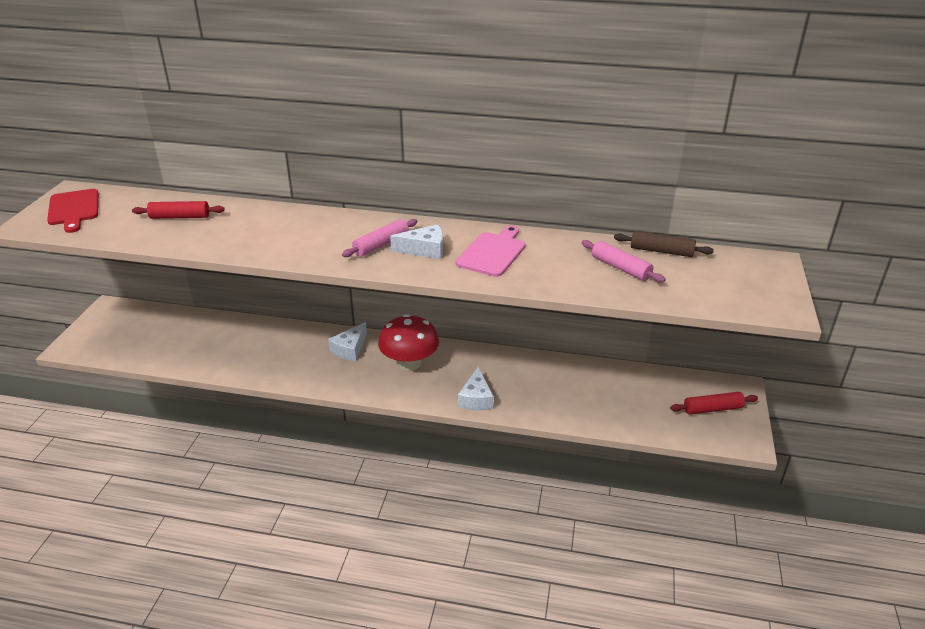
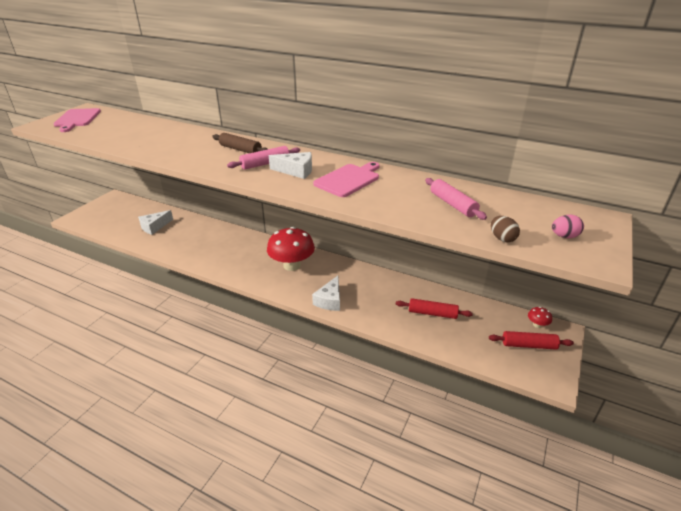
camera: 15 degrees right, 0 degrees up
red cutting board [47,189,99,233] -> pink cutting board [53,108,101,132]
red rolling pin [132,201,225,219] -> red rolling pin moved to [396,298,473,319]
white cheese [328,322,367,361] -> white cheese moved to [138,210,173,235]
brown rolling pin [614,231,714,257] -> brown rolling pin moved to [212,133,267,153]
none -> brown egg [491,216,520,243]
none -> red mushroom [528,307,552,328]
none -> pink egg [552,215,584,238]

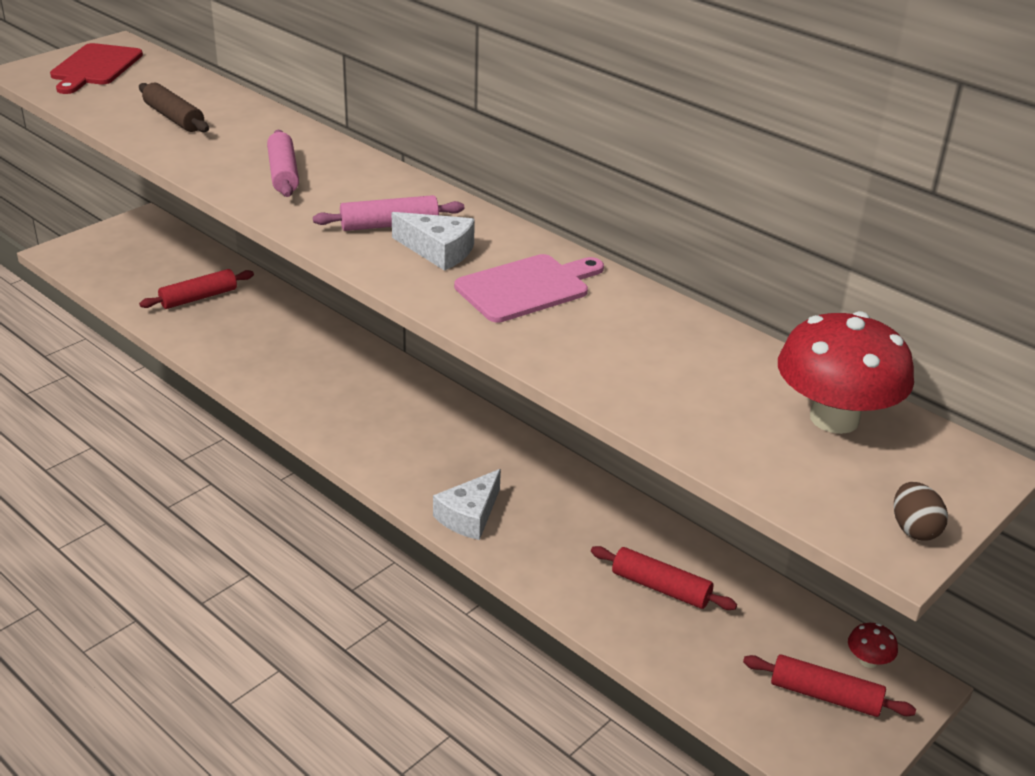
camera: 15 degrees right, 0 degrees up
pink cutting board [53,108,101,132] -> red cutting board [50,43,143,94]
white cheese [138,210,173,235] -> red rolling pin [139,269,254,309]
brown rolling pin [212,133,267,153] -> brown rolling pin moved to [139,82,209,132]
red mushroom [267,227,315,271] -> red mushroom moved to [778,311,914,434]
pink rolling pin [425,178,487,220] -> pink rolling pin moved to [267,130,299,197]
brown egg [491,216,520,243] -> brown egg moved to [894,482,948,541]
pink egg [552,215,584,238] -> none

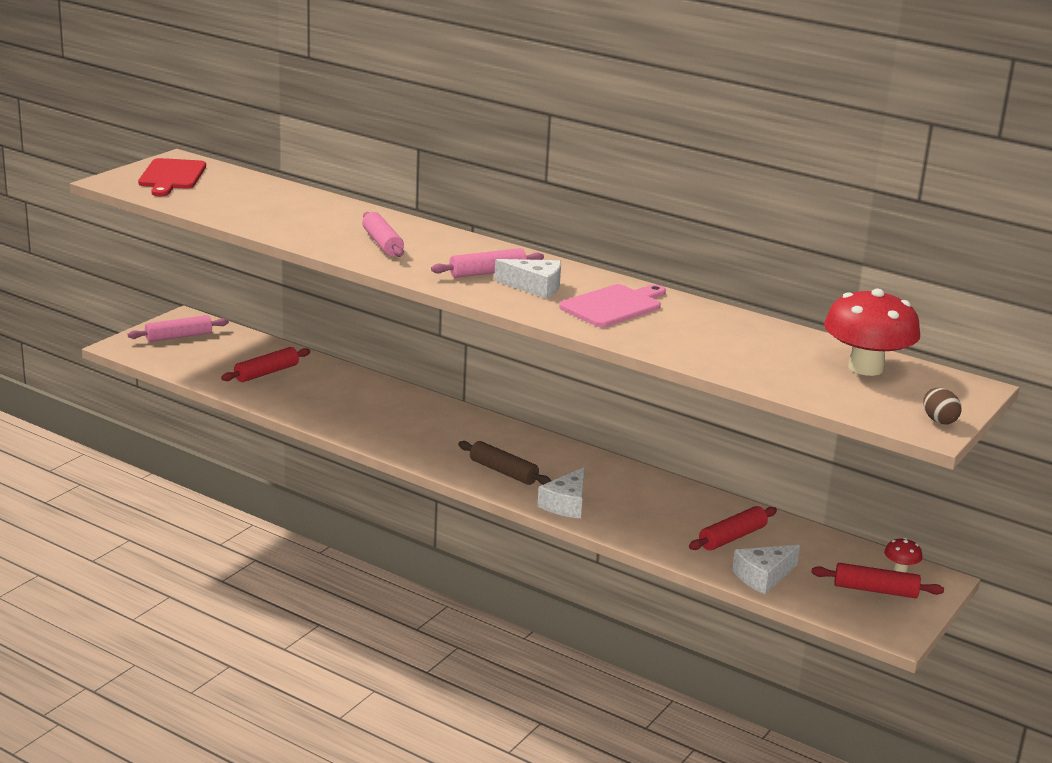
camera: 10 degrees left, 10 degrees down
brown rolling pin [139,82,209,132] -> brown rolling pin moved to [458,441,551,485]
red rolling pin [591,546,737,610] -> red rolling pin turned 60 degrees counterclockwise [689,506,777,550]
none -> pink rolling pin [128,315,229,342]
none -> white cheese [732,545,800,594]

